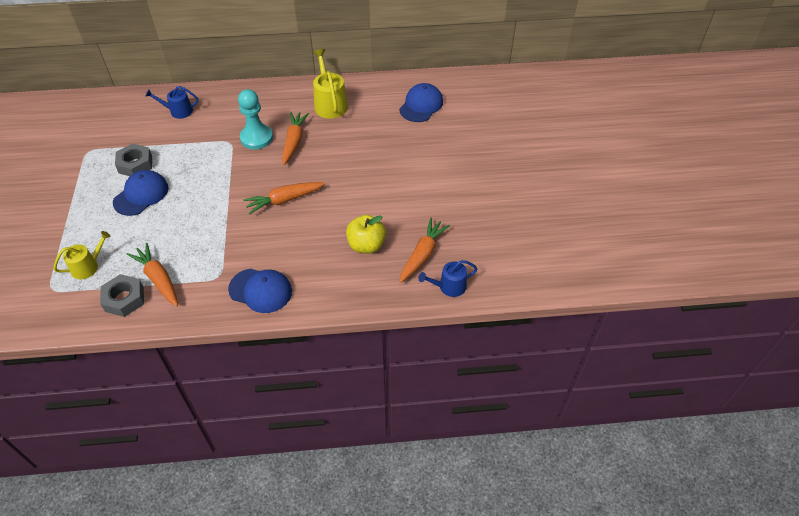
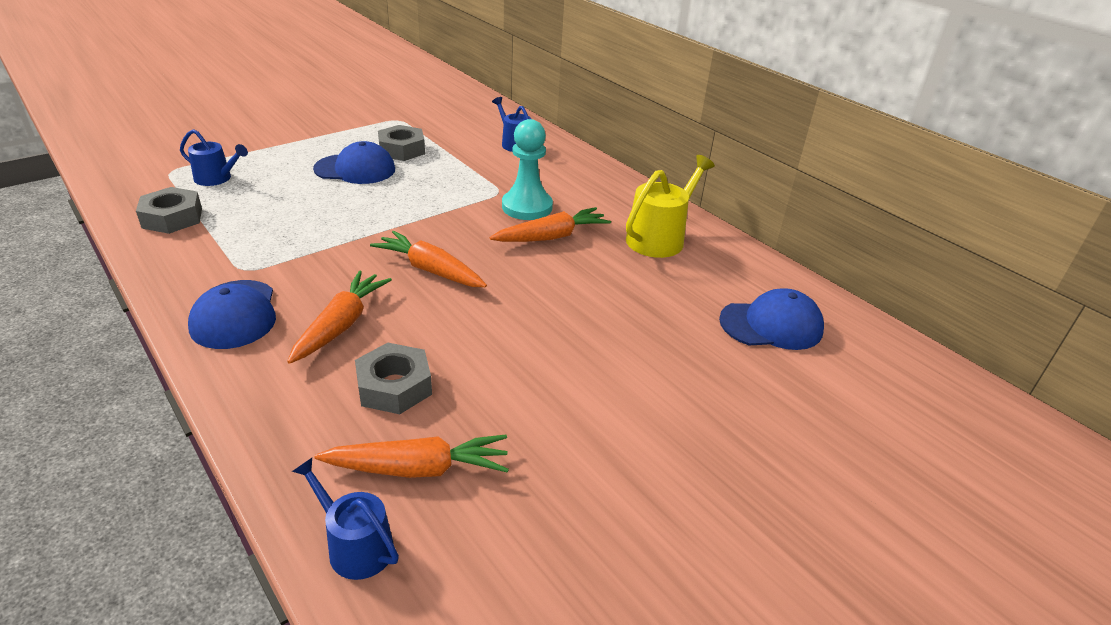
camera: 55 degrees right, 15 degrees down
yellow watering can [54,231,111,279] -> blue watering can [180,129,248,186]
orange carrot [127,243,178,306] -> orange carrot moved to [287,271,392,364]
yellow apple [346,215,386,253] -> grey nut [355,343,432,414]

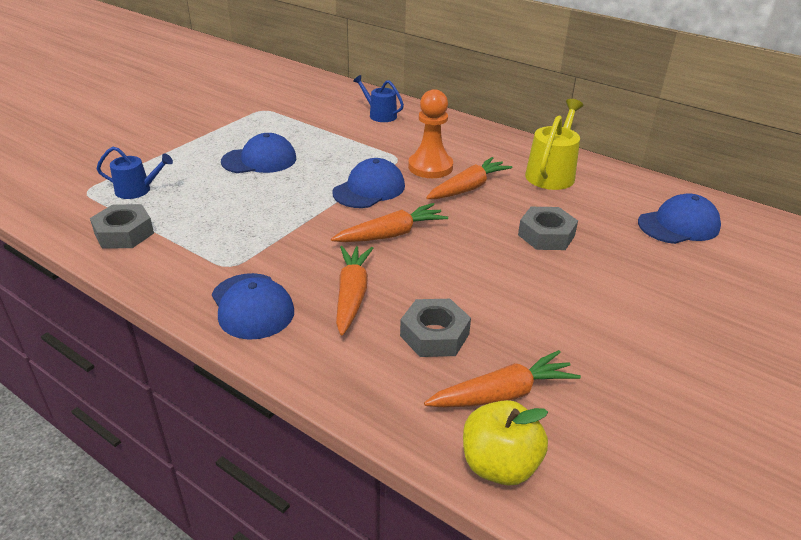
camera: 15 degrees left, 0 degrees up
blue watering can [292,458,399,580] -> yellow apple [463,400,548,486]
orange carrot [370,231,487,287] -> orange carrot turned 135 degrees clockwise [331,203,448,242]
grey nut [378,125,425,161] -> grey nut moved to [518,207,578,250]
turquoise pawn [502,119,553,220] -> orange pawn [408,89,453,178]
none -> blue cap [332,158,405,208]

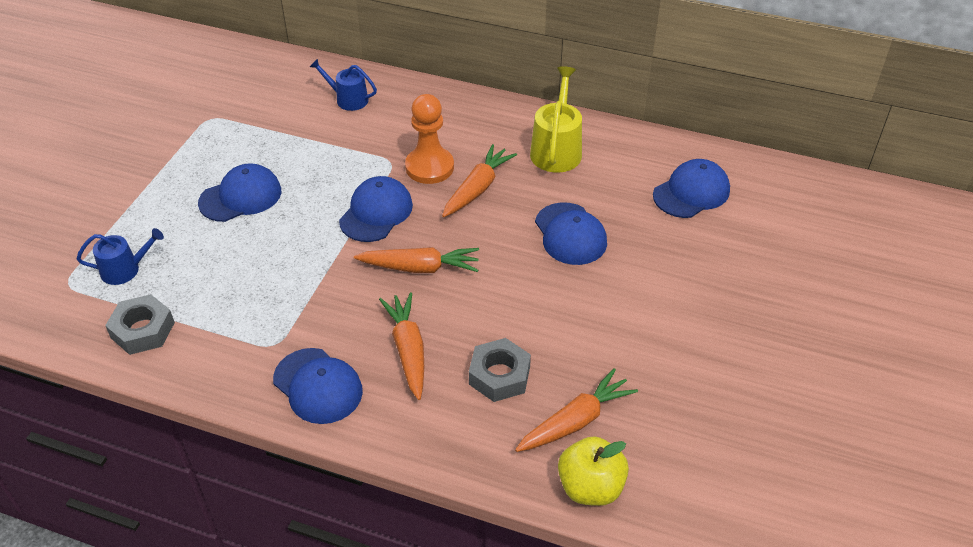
camera: 15 degrees left, 10 degrees up
orange carrot [331,203,448,242] -> orange carrot turned 45 degrees clockwise [354,247,479,273]
grey nut [518,207,578,250] -> blue cap [535,202,607,265]

